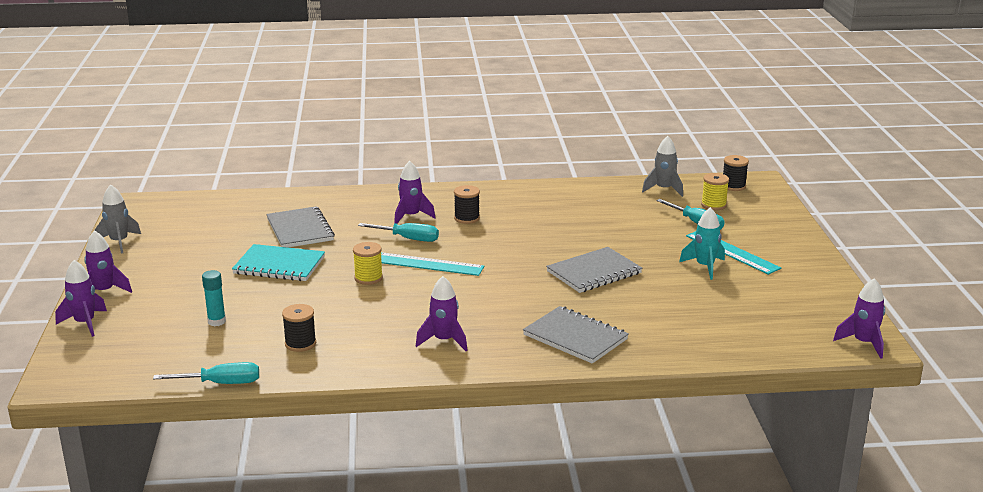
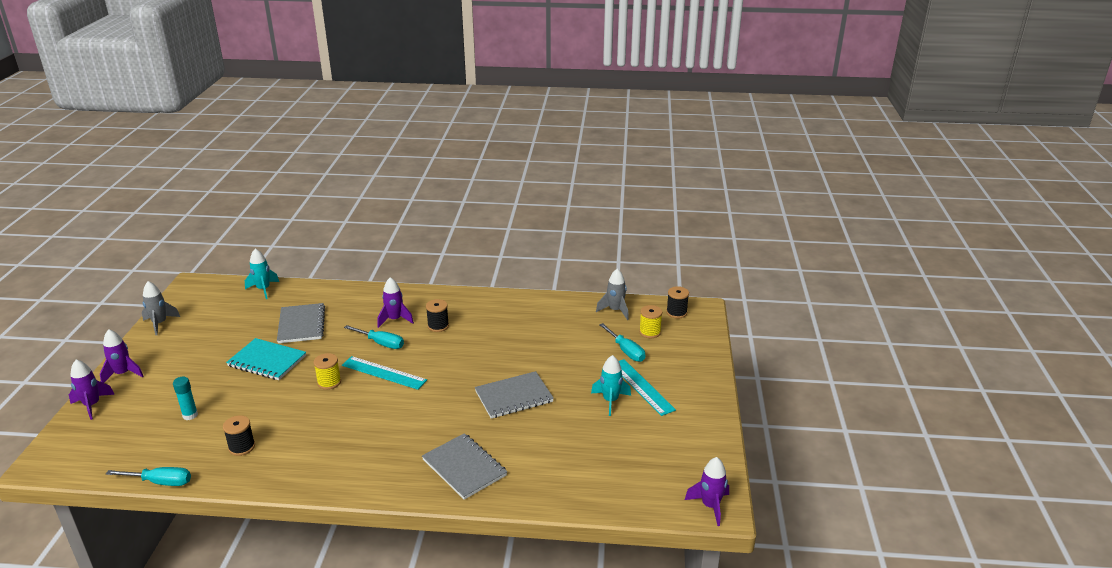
camera: 10 degrees right, 5 degrees up
purple rocket [416,276,467,351] -> none
none -> turquoise rocket [245,249,279,299]

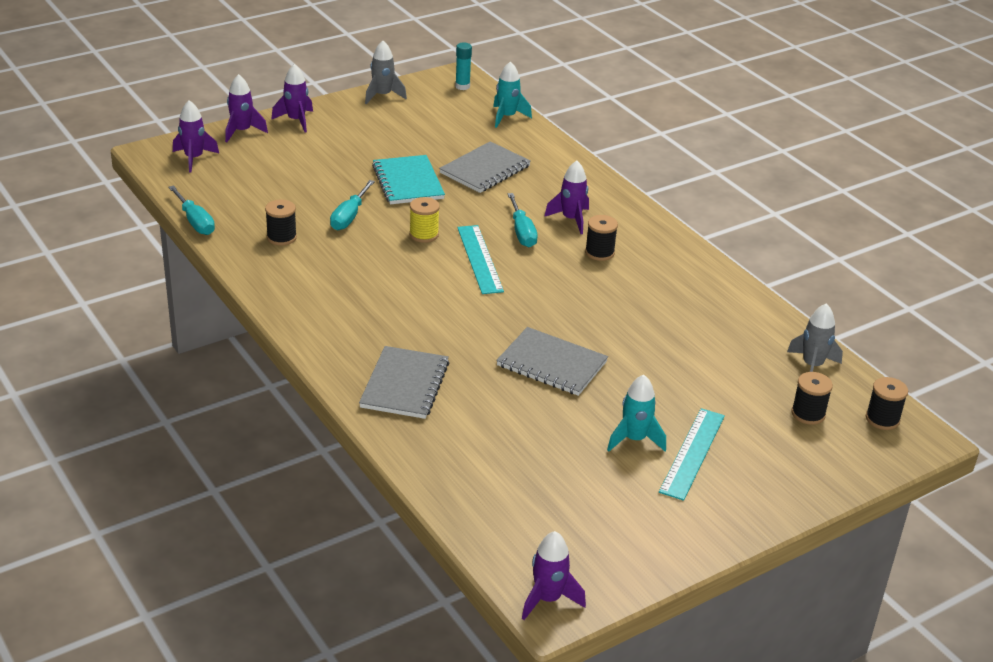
camera: 50 degrees right, 5 degrees up
turquoise glue stick [173,377,198,420] -> turquoise glue stick moved to [455,43,472,90]
turquoise screwdriver [599,323,645,362] -> turquoise screwdriver moved to [330,180,375,230]
yellow spool [639,305,662,338] -> black spool [791,372,833,425]
none -> purple rocket [173,100,219,172]

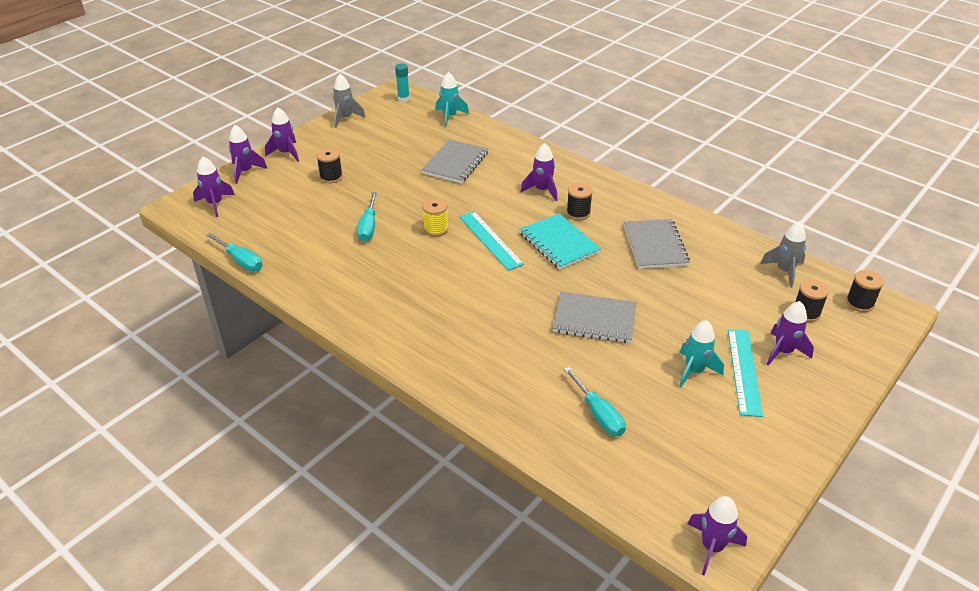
camera: 15 degrees left, 5 degrees up
black spool [265,199,297,246] -> black spool moved to [316,148,343,183]
grey notebook [359,346,449,419] -> grey notebook moved to [624,219,690,269]
turquoise notebook [372,155,445,204] -> turquoise notebook moved to [519,213,601,270]
turquoise screwdriver [508,193,538,247] -> turquoise screwdriver moved to [564,367,626,436]
none -> purple rocket [766,301,814,366]

